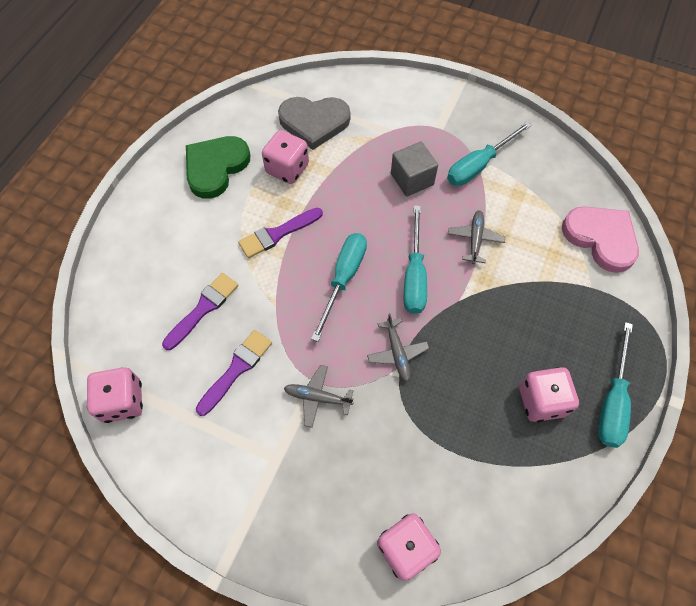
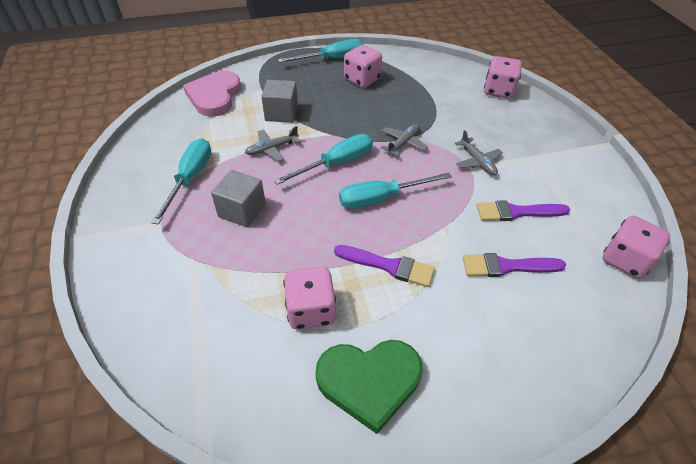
camera: 130 degrees left, 15 degrees down
grey heart [278,97,350,150] -> none
turquoise screwdriver [447,121,532,186] -> turquoise screwdriver turned 90 degrees counterclockwise [151,138,211,225]
none -> grey cube [261,80,298,123]

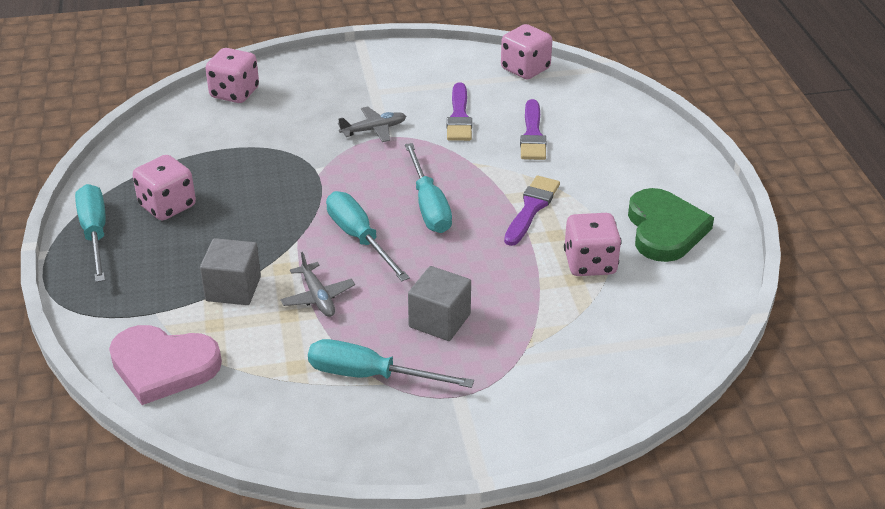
camera: 85 degrees left, 10 degrees down
grey plane [381,124,428,156] -> none

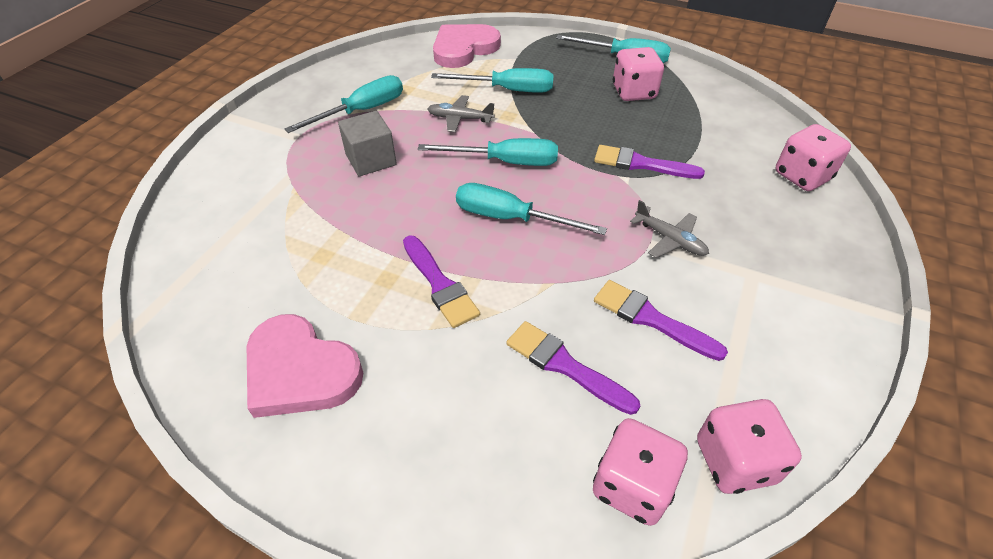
camera: 125 degrees right, 10 degrees up
grey cube [200,238,261,305] -> turquoise screwdriver [431,68,554,93]
grey plane [338,107,406,142] -> grey plane turned 60 degrees counterclockwise [630,200,709,258]
pink dice [564,213,622,276] -> pink dice moved to [593,418,688,526]
green heart [628,188,714,262] -> pink heart [247,314,363,418]
none -> purple brush [594,145,705,179]

